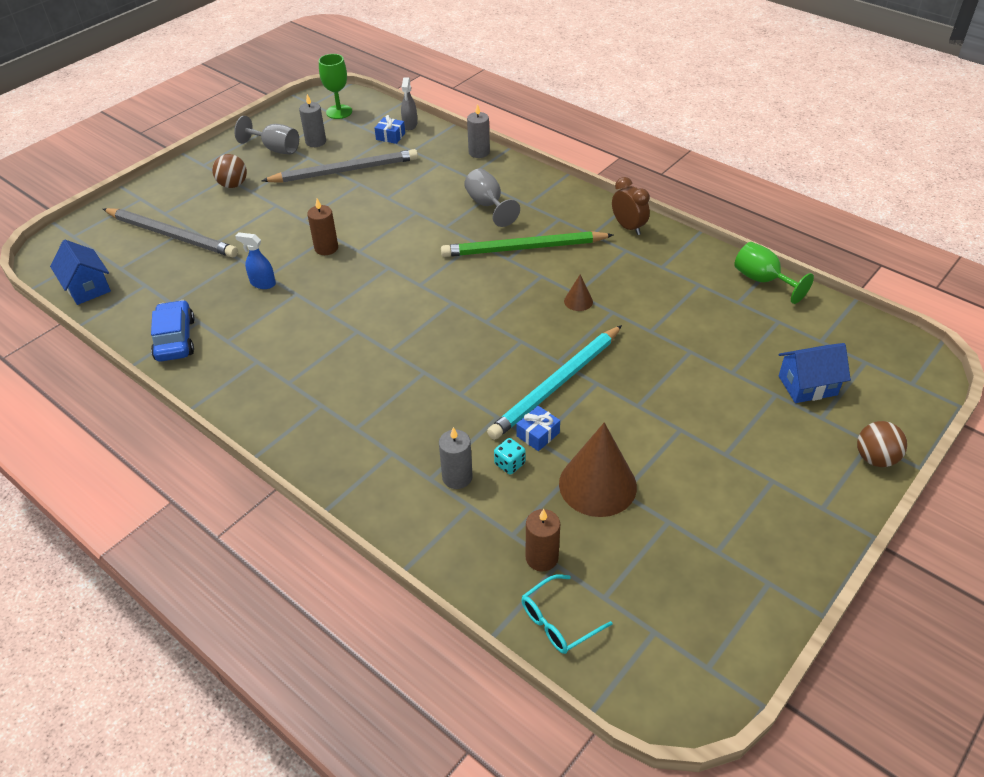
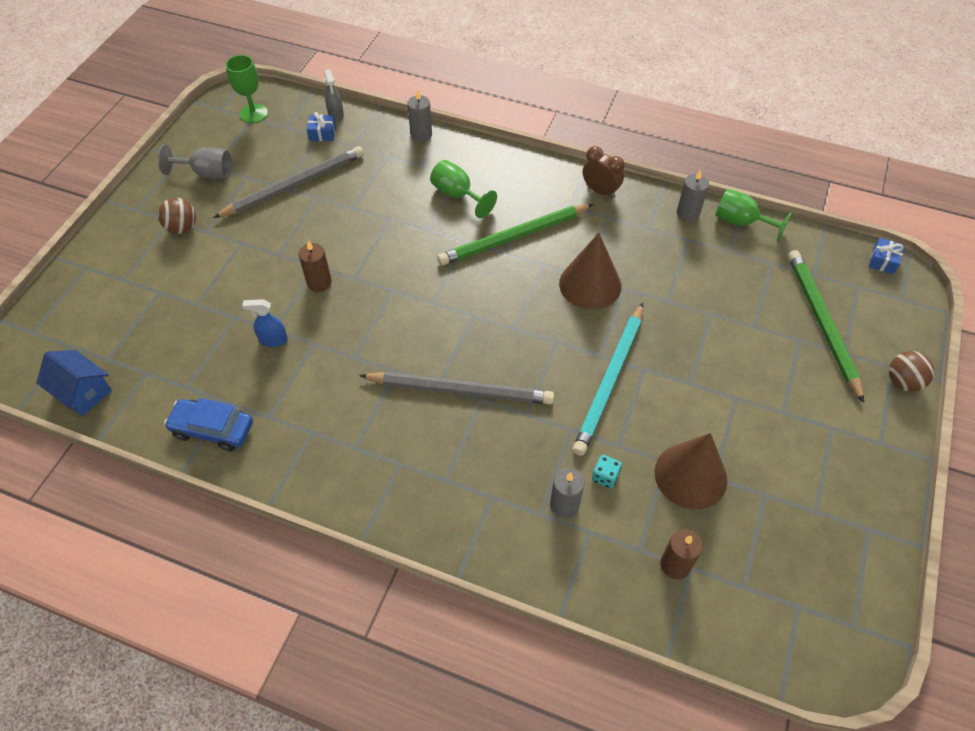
camera: 20 degrees left, 10 degrees up
grey pencil [103,208,238,258] -> grey pencil moved to [359,372,554,405]
blue car [151,300,195,362] -> blue car turned 45 degrees counterclockwise [164,398,253,451]
grey candle [299,94,326,147] -> grey candle moved to [677,170,709,222]
grey goblet [464,168,520,227] -> green goblet [430,160,497,218]
blue gift [516,406,560,451] -> blue gift moved to [869,238,904,274]
turquoise glasses [521,574,612,654] -> none
brown cone [564,274,593,311] -> brown cone [559,233,622,310], size x2.23
blue house [779,343,851,403] -> green pencil [788,250,864,403]

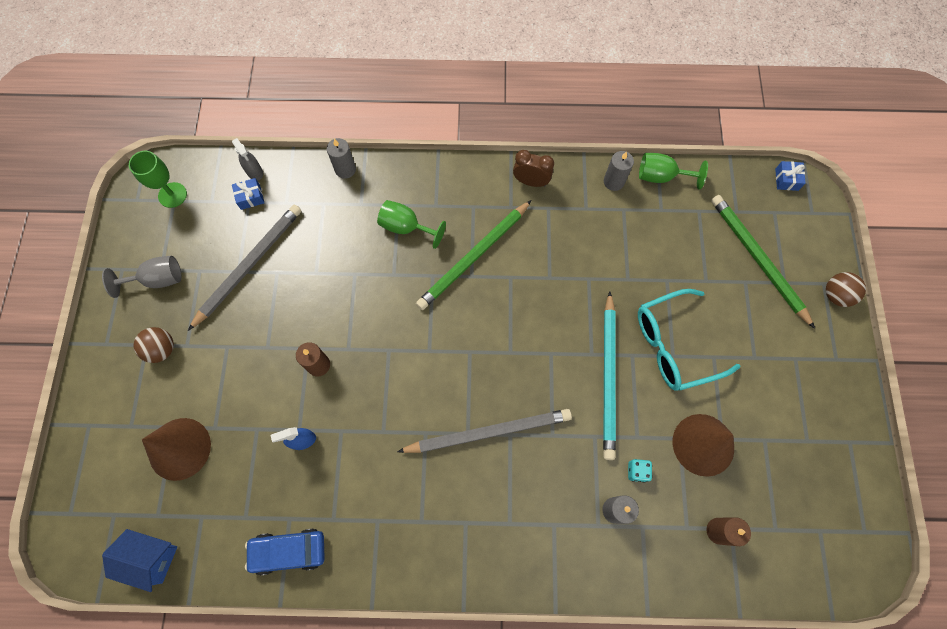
camera: 20 degrees left, 15 degrees up
brown cone [559,233,622,310] -> brown cone moved to [142,418,211,481]
none -> turquoise glasses [638,289,741,391]

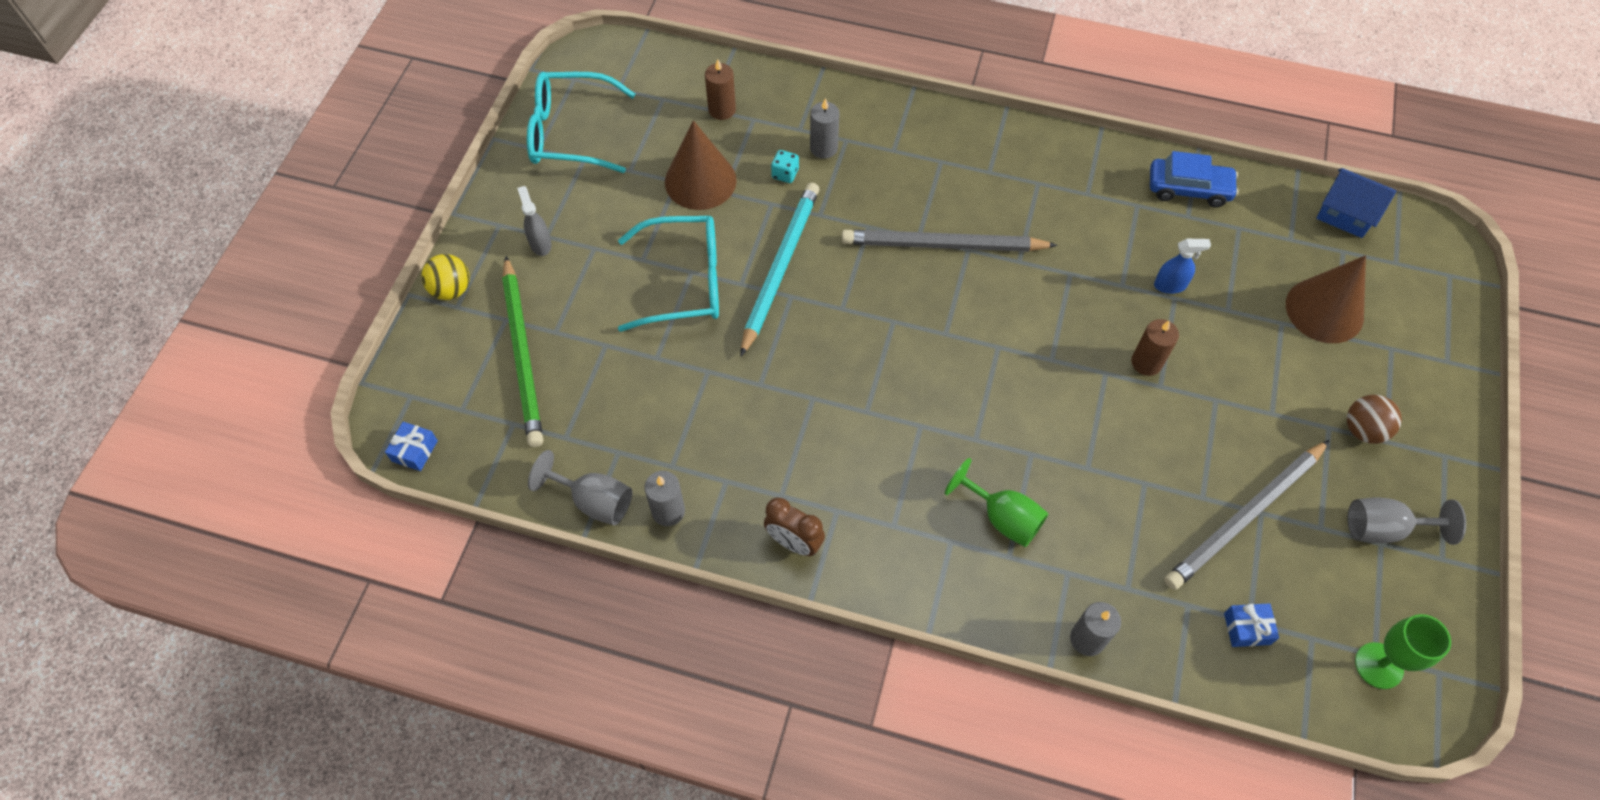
camera: 165 degrees left, 10 degrees down
grey spray bottle [232,138,263,181] -> grey spray bottle moved to [517,186,552,256]
green pencil [416,200,532,310] -> none
green goblet [639,153,708,190] -> grey goblet [528,450,632,525]
brown ball [826,272,866,307] -> yellow ball [422,254,470,300]
none -> turquoise glasses [527,72,636,173]

